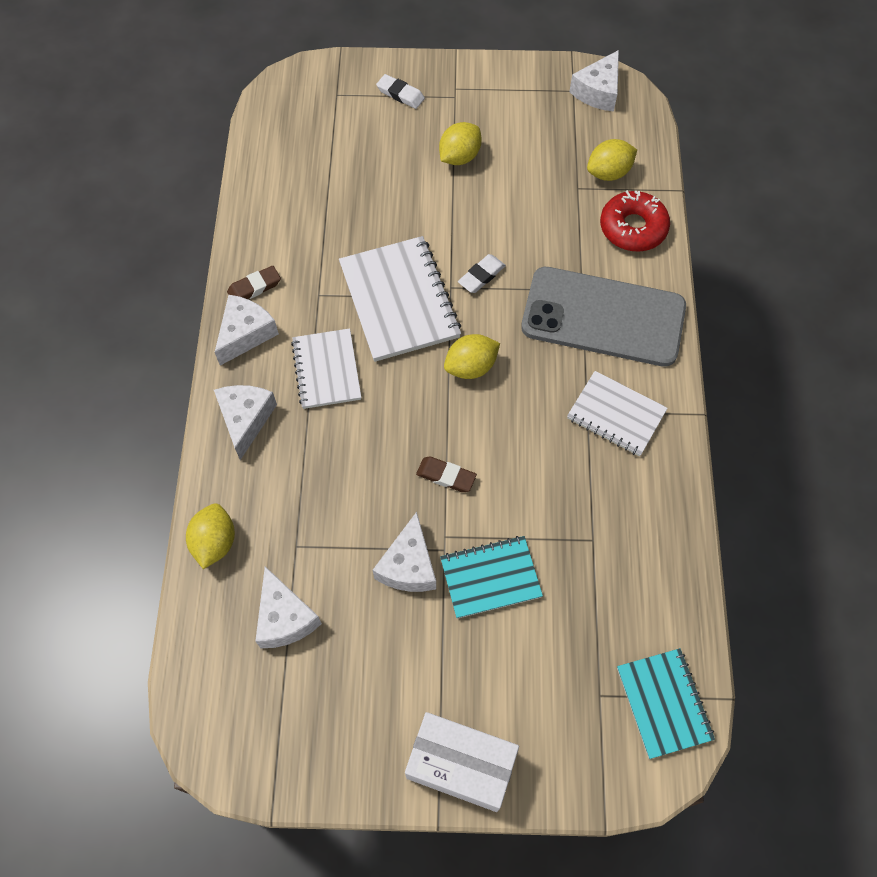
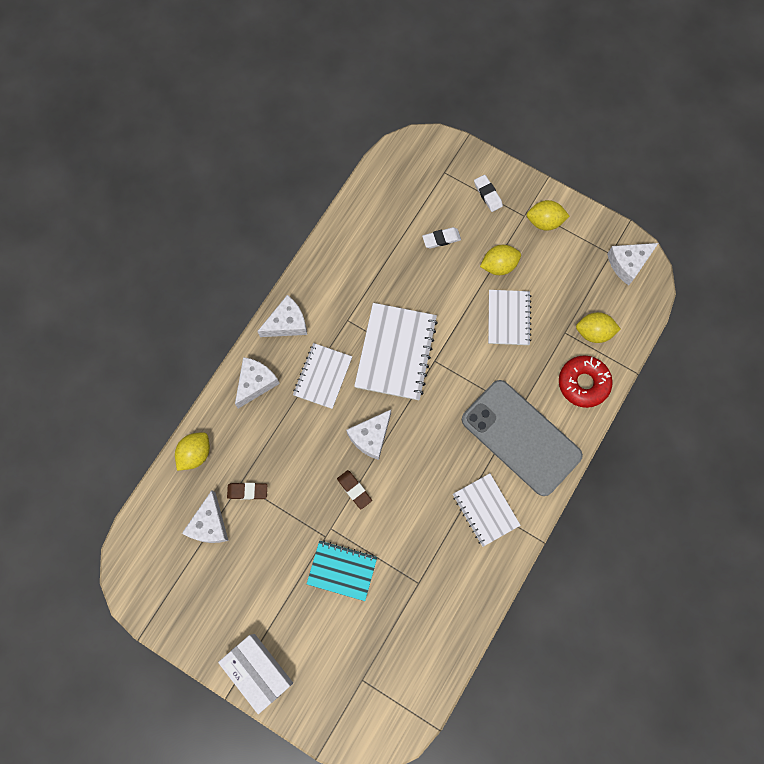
camera: 30 degrees right, 10 degrees up
brown eraser [227,266,281,299] -> brown eraser moved to [227,483,267,500]
white cheese [373,512,436,592] -> white cheese moved to [346,410,391,460]
yellow lemon [444,334,500,379] -> yellow lemon moved to [527,200,569,231]
white eraser [458,254,506,293] -> white eraser moved to [422,227,461,248]
turquoise notebook [617,648,715,759] -> none
none -> white notebook [488,290,531,345]

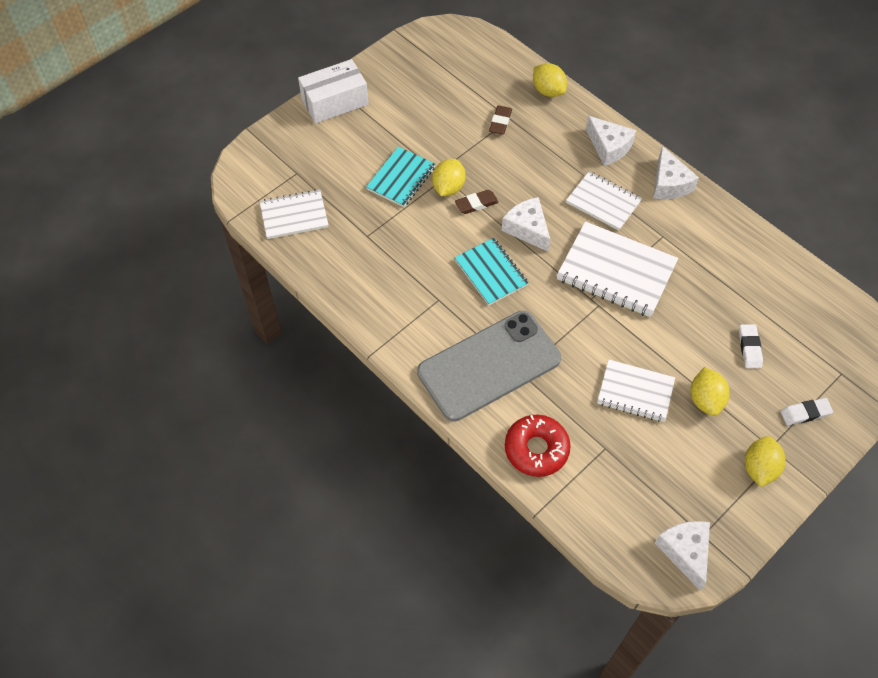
camera: 105 degrees right, 15 degrees down
white cheese [182,490,228,543] -> none
white notebook [453,473,521,547] -> white notebook moved to [260,189,328,239]
yellow lemon [576,312,621,343] -> yellow lemon moved to [432,159,466,196]
none -> turquoise notebook [455,238,528,305]

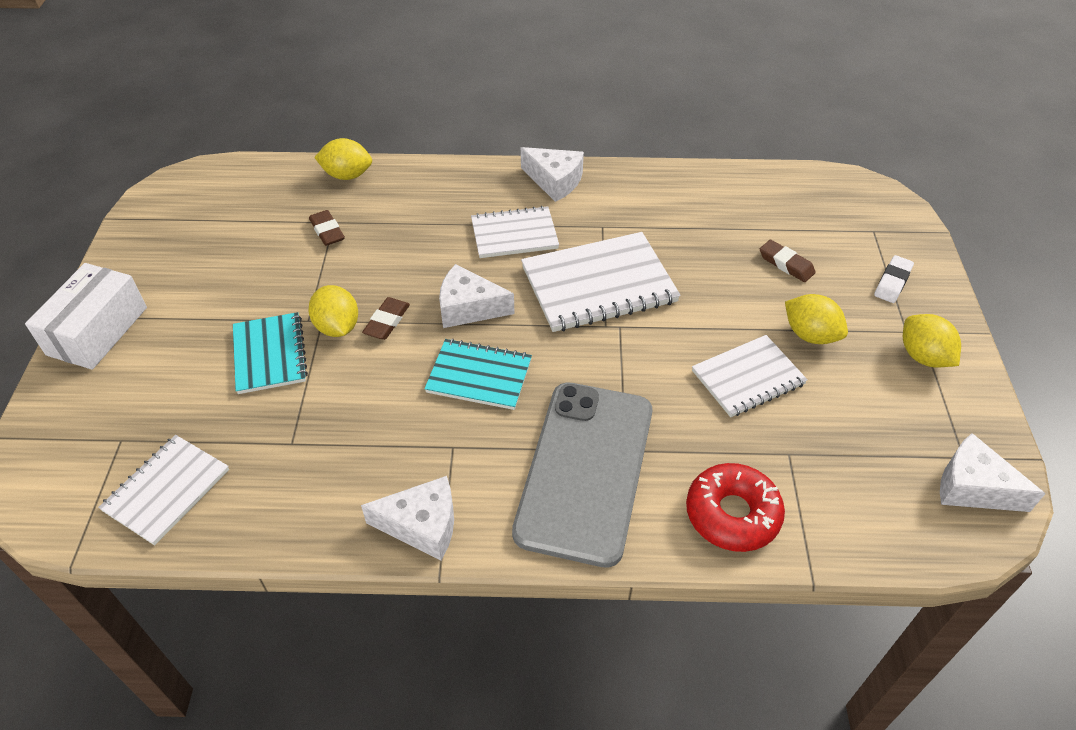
camera: 45 degrees left, 10 degrees down
white cheese [586,116,636,166] -> white cheese moved to [361,476,454,560]
white eraser [739,324,763,368] -> brown eraser [760,240,816,282]

